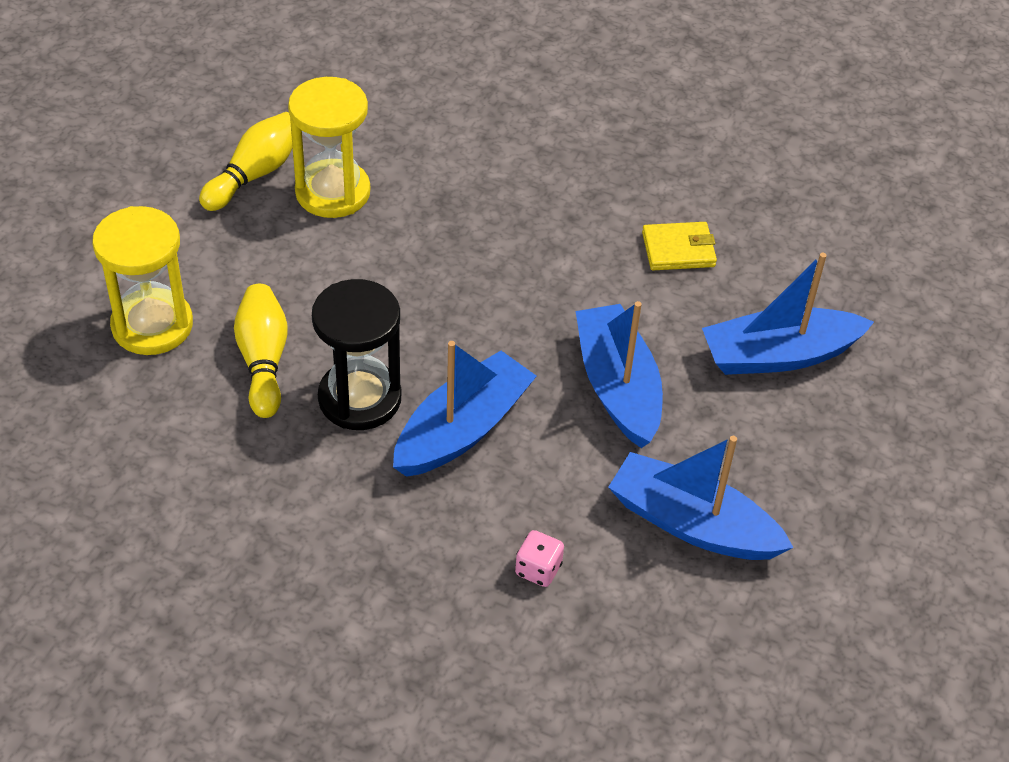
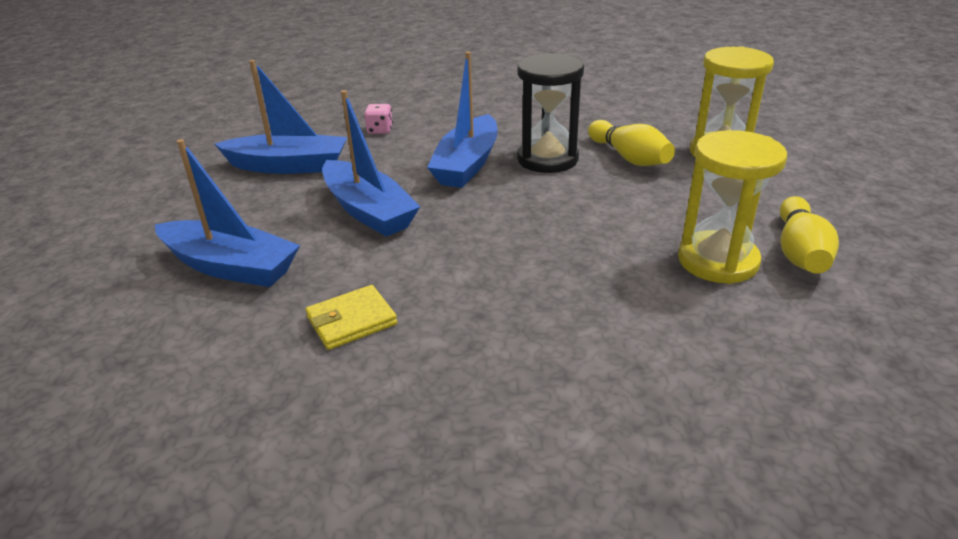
camera: 160 degrees right, 15 degrees down
blue boat [702,253,874,375] -> blue boat turned 60 degrees clockwise [154,139,300,287]

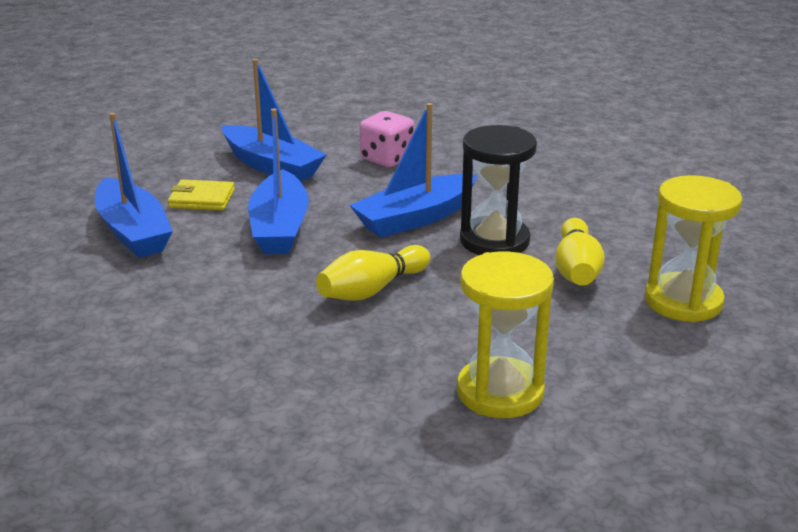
camera: 35 degrees right, 5 degrees down
yellow wallet [305,285,397,350] -> yellow wallet moved to [168,179,235,210]
pink dice [364,104,393,134] -> pink dice [360,111,414,167], size x1.62
yellow bowling pin [780,196,839,274] -> yellow bowling pin moved to [316,245,430,301]

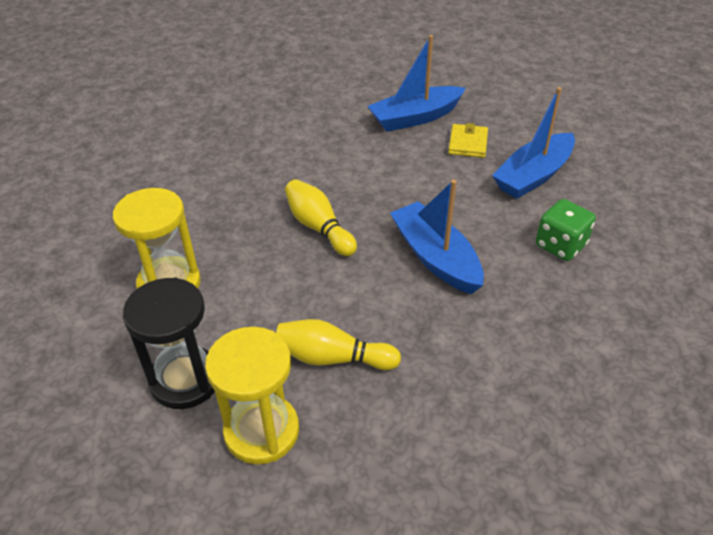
camera: 95 degrees right, 15 degrees up
blue boat [248,108,309,254] -> none
pink dice [360,111,414,167] -> green dice [536,199,596,261]
black hourglass [460,125,537,255] -> black hourglass moved to [123,278,215,409]

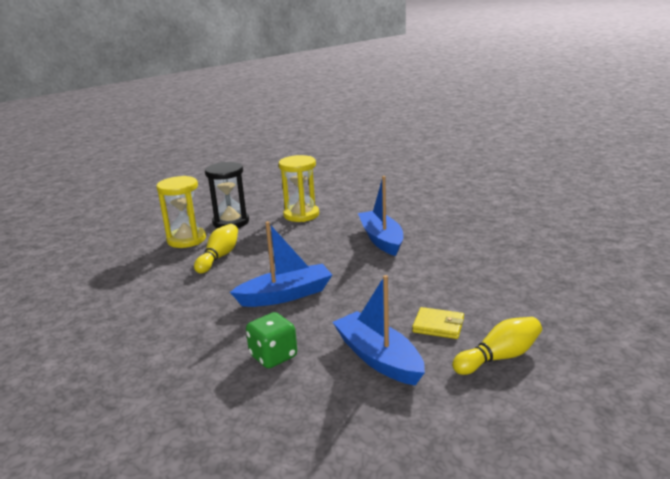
camera: 100 degrees right, 20 degrees down
yellow bowling pin [285,179,357,256] -> yellow bowling pin moved to [452,317,542,375]
blue boat [368,35,466,132] -> blue boat moved to [358,176,403,256]

